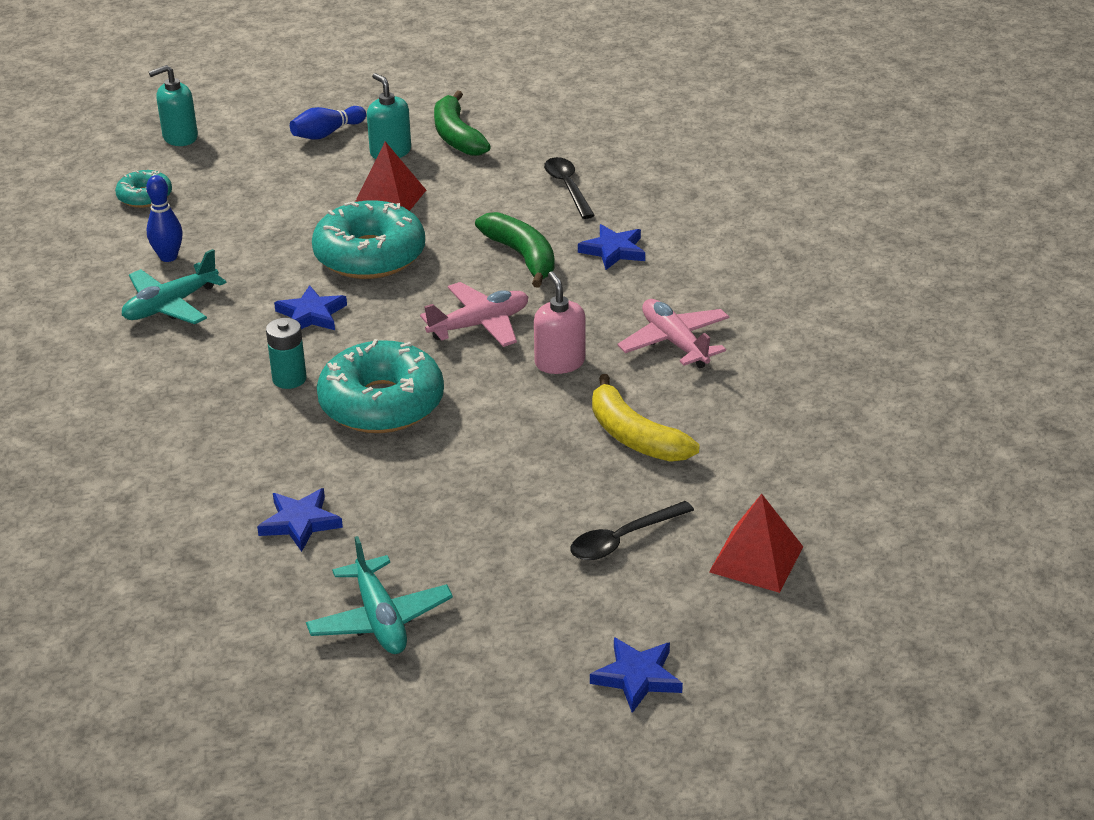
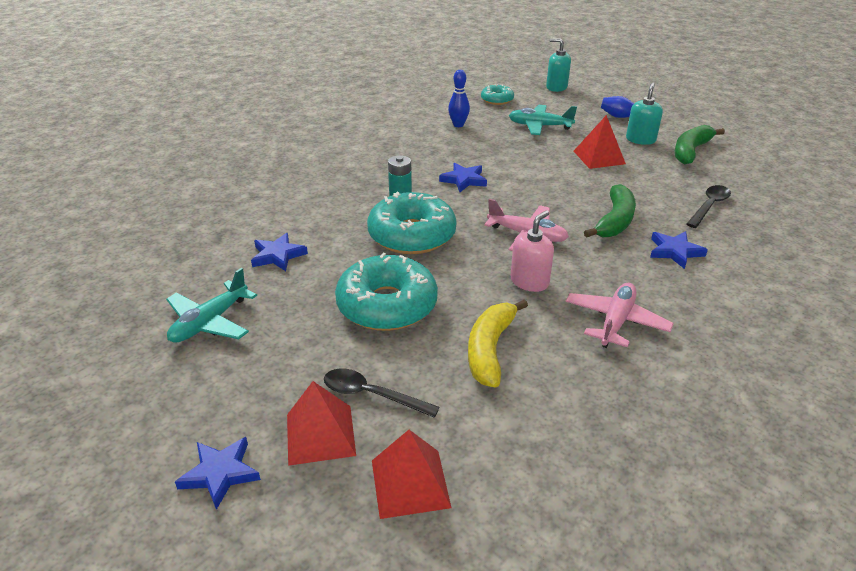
camera: 55 degrees right, 0 degrees up
turquoise plane [122,249,226,324] -> turquoise plane moved to [509,105,577,135]
turquoise donut [312,200,425,279] -> turquoise donut moved to [335,252,438,331]
none -> red pyramid [287,381,356,466]

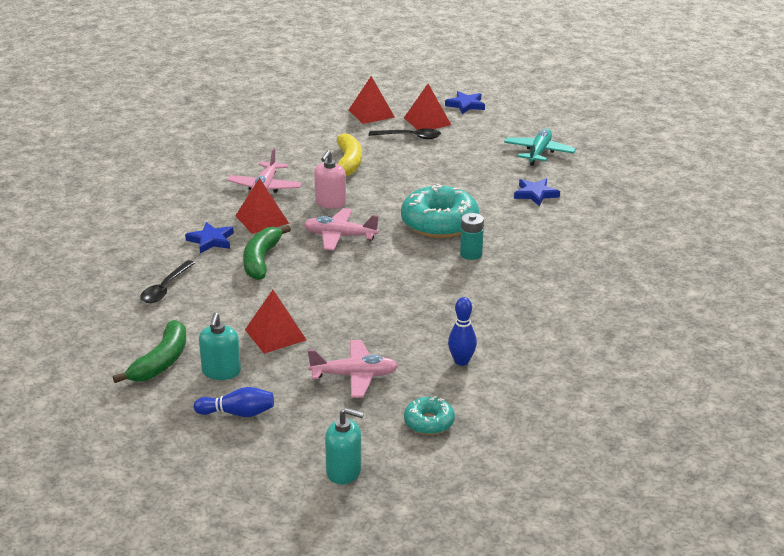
camera: 165 degrees right, 5 degrees down
turquoise donut [335,252,438,331] -> none
blue star [439,163,487,192] -> none
turquoise plane [509,105,577,135] -> pink plane [308,340,398,398]
none -> red pyramid [235,178,289,234]

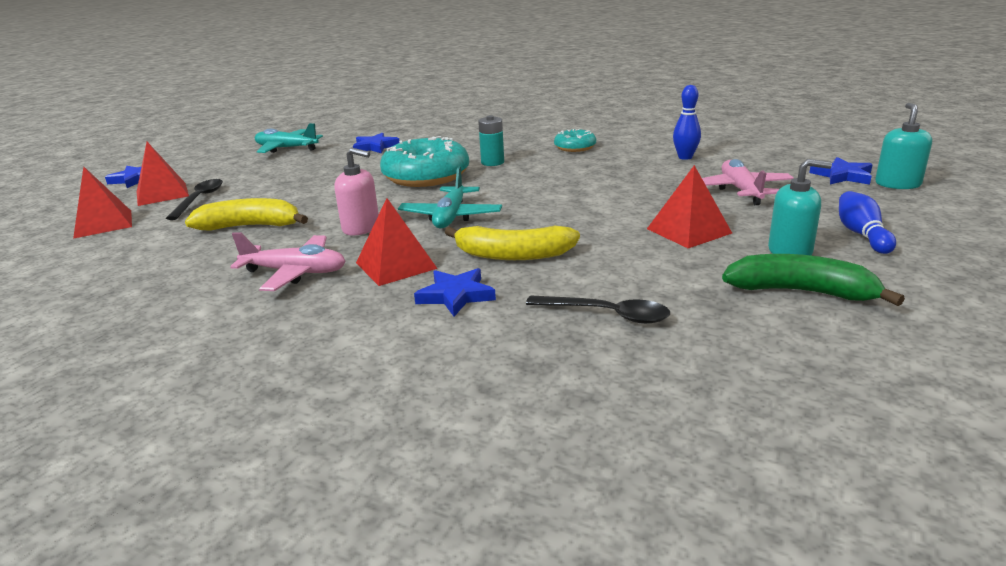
camera: 90 degrees left, 5 degrees down
green banana [243,225,291,280] -> yellow banana [445,226,580,260]
pink plane [304,208,379,251] -> turquoise plane [398,166,502,229]
turquoise donut [404,396,455,435] -> turquoise donut moved to [554,129,596,152]
none -> blue star [809,157,873,185]

